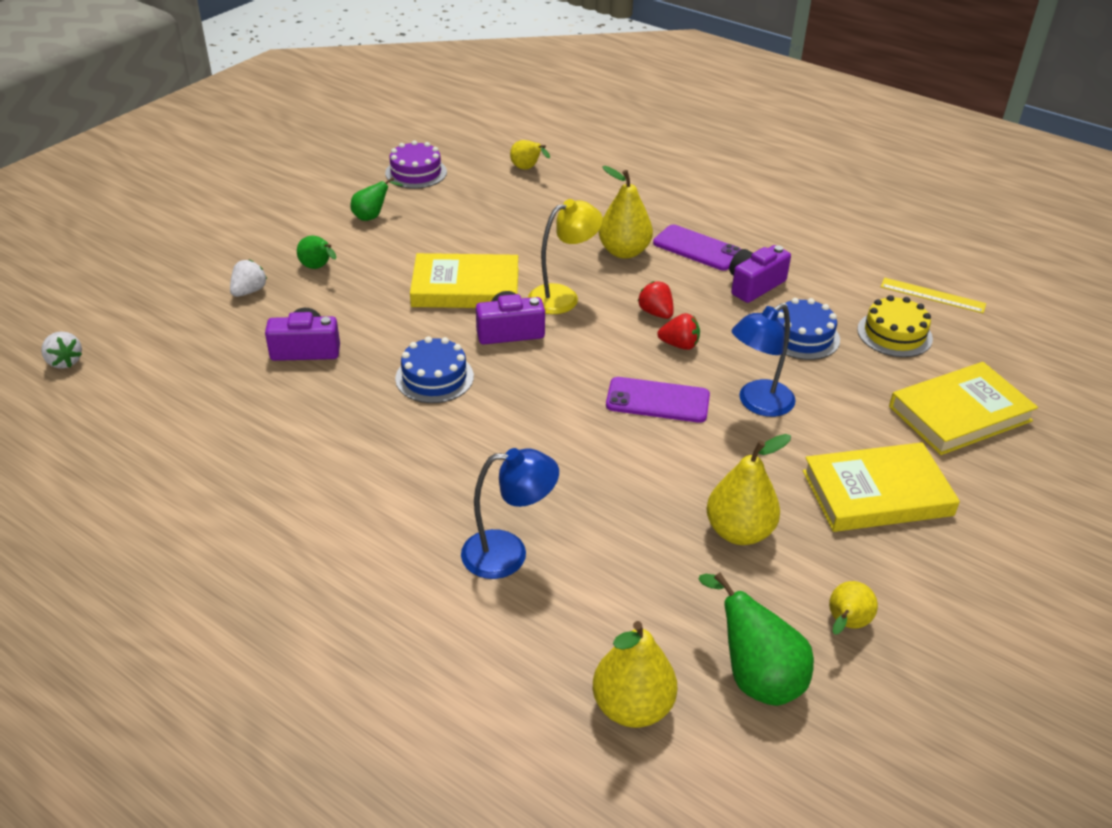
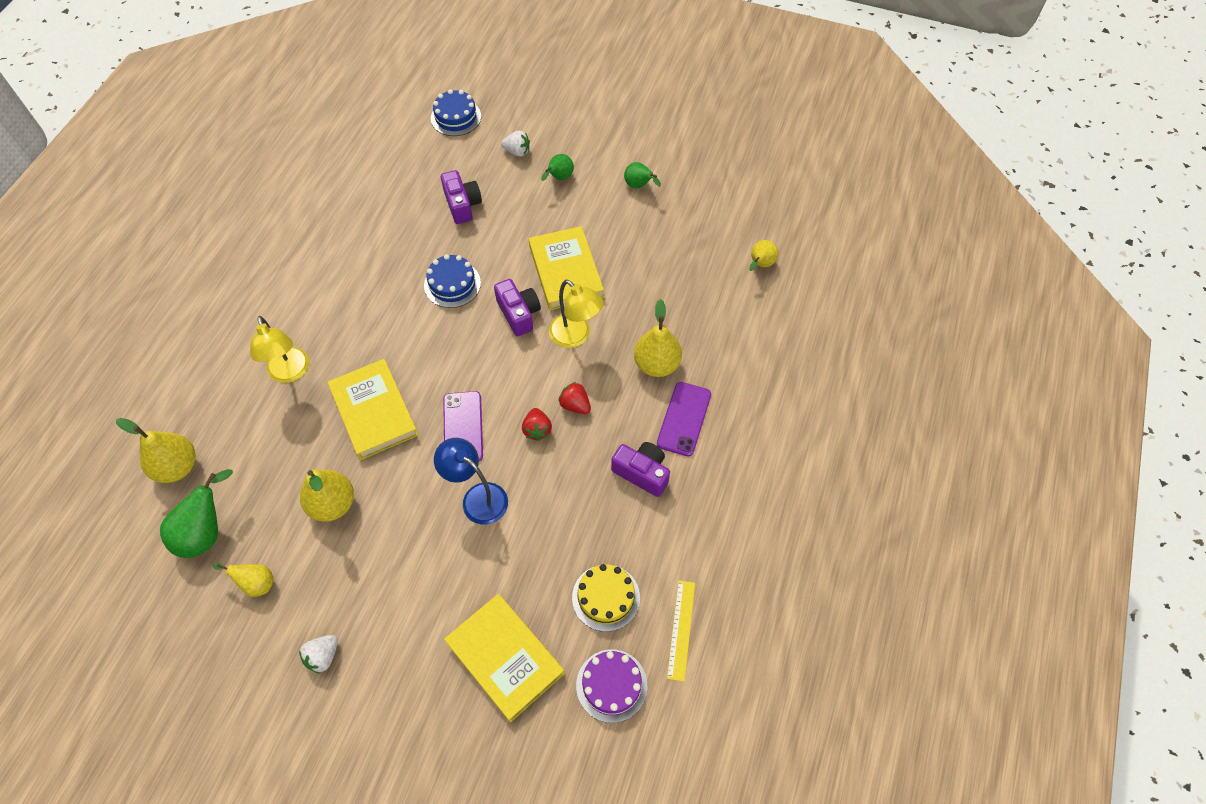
camera: 75 degrees right, 20 degrees up
white strawberry [41,332,82,369] -> white strawberry moved to [299,635,338,674]
purple cake [385,140,447,189] -> purple cake moved to [576,649,647,723]
blue lamp [461,448,559,579] -> yellow lamp [250,316,309,383]
red strawberry [638,281,674,319] -> red strawberry turned 90 degrees counterclockwise [558,382,591,414]
blue cake [777,298,840,360] -> blue cake moved to [431,89,481,136]
yellow book [803,442,960,532] -> yellow book moved to [328,359,418,460]

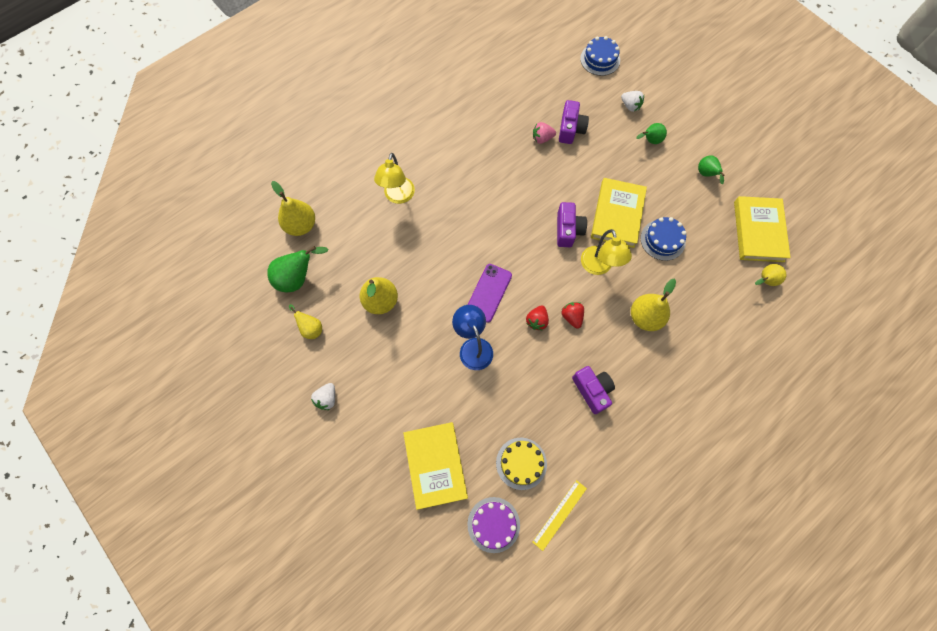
camera: 30 degrees right, 10 degrees up
white strawberry [299,635,338,674] -> white strawberry turned 45 degrees counterclockwise [311,383,335,410]
yellow book [328,359,418,460] -> yellow book moved to [734,196,791,262]
blue cake [424,254,481,308] -> blue cake moved to [640,217,686,261]
purple phone [657,382,711,457] -> none
none -> pink strawberry [533,122,556,144]

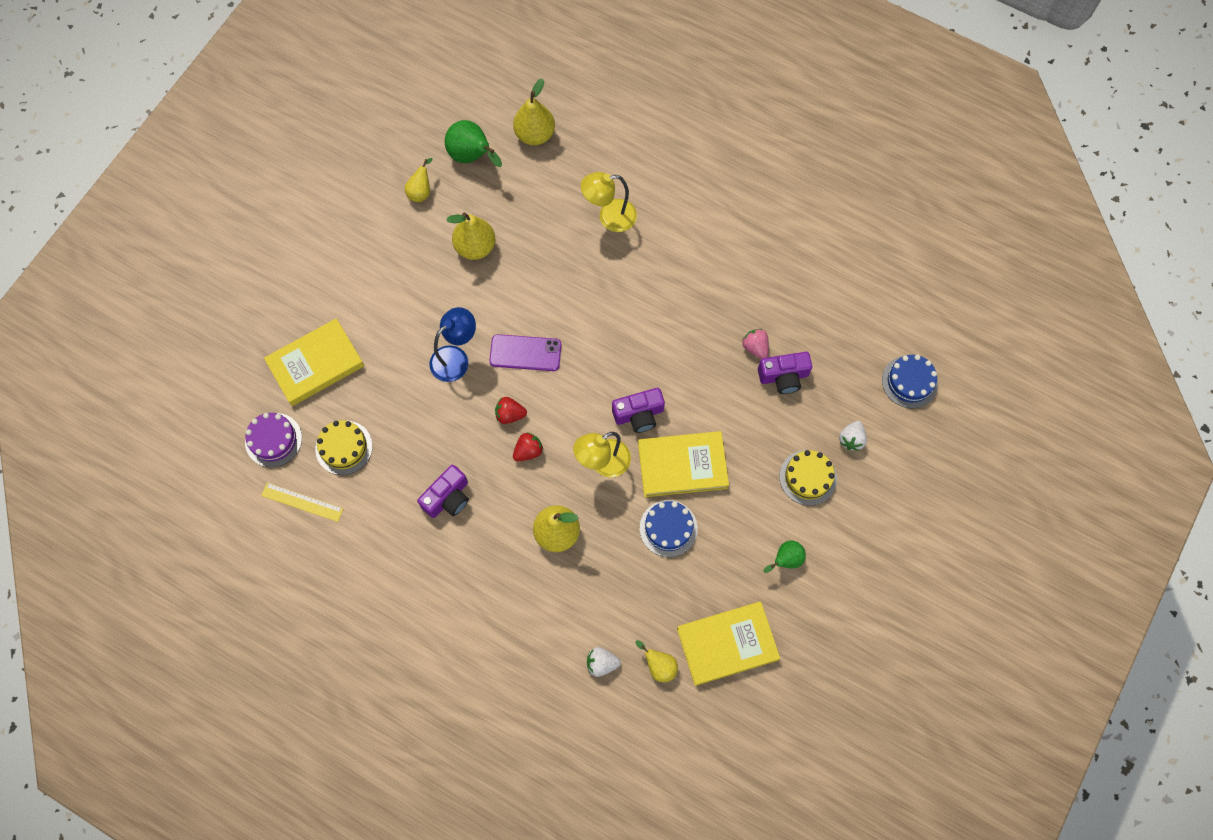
camera: 70 degrees right, 0 degrees up
white strawberry [311,383,335,410] -> white strawberry moved to [587,647,621,677]
green pear [636,123,667,144] -> yellow cake [779,450,837,506]

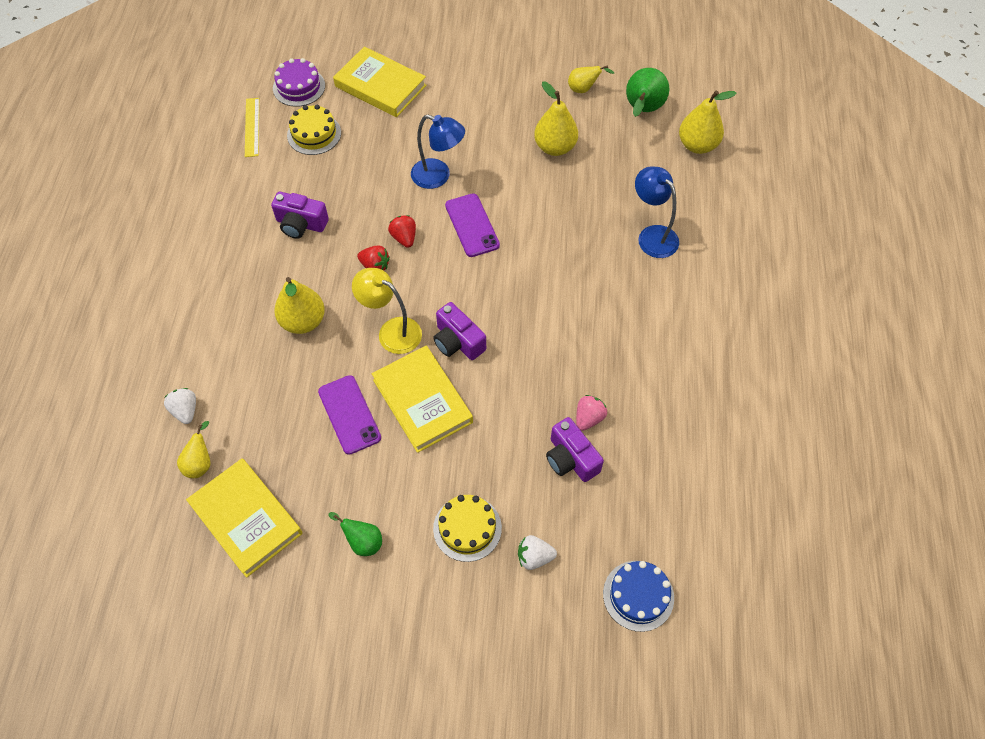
camera: 65 degrees right, 10 degrees down
yellow lamp [581,172,637,232] -> blue lamp [635,167,679,258]
blue cake [640,500,698,557] -> purple phone [318,375,381,455]

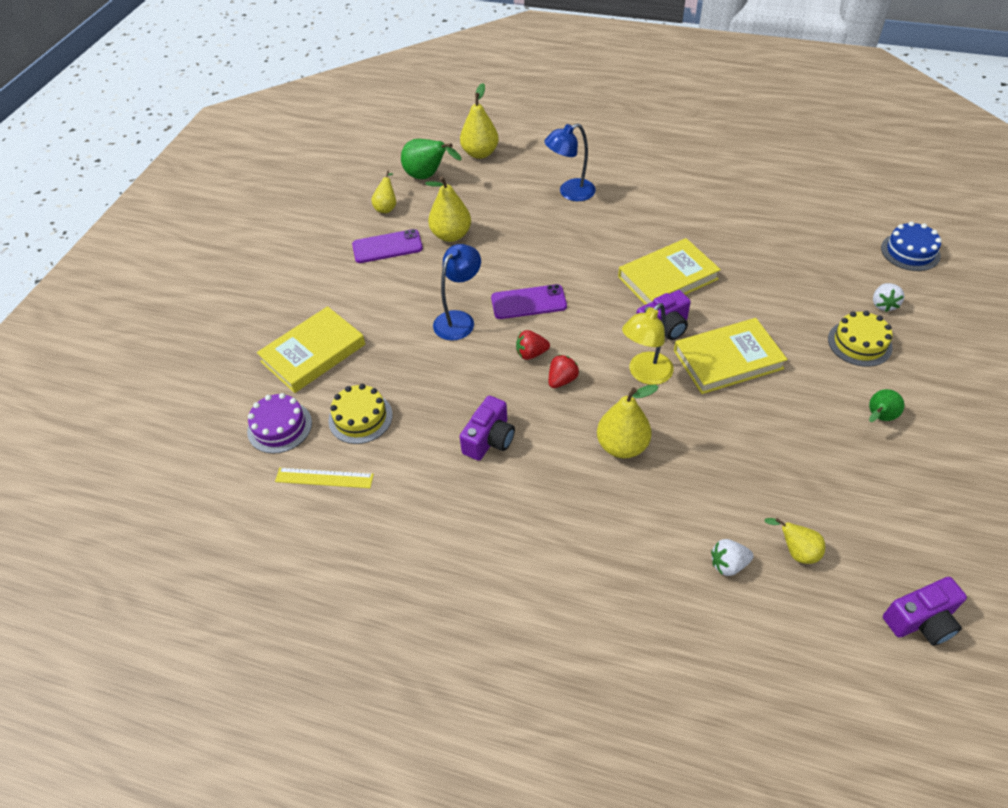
camera: 75 degrees left, 10 degrees down
yellow book [186,458,303,578] -> yellow book moved to [618,238,721,305]
purple phone [318,375,381,455] -> purple phone moved to [352,229,423,263]
purple camera [546,417,604,482] -> purple camera moved to [883,577,967,646]
pink strawberry [576,395,607,431] -> none

